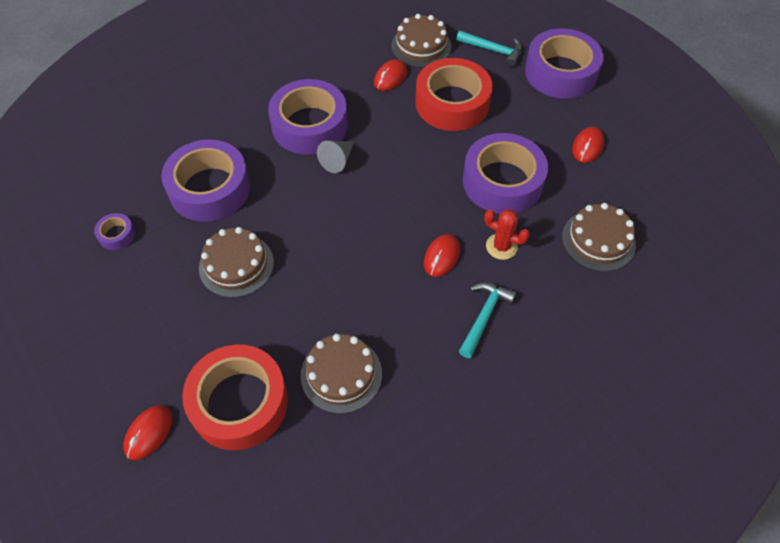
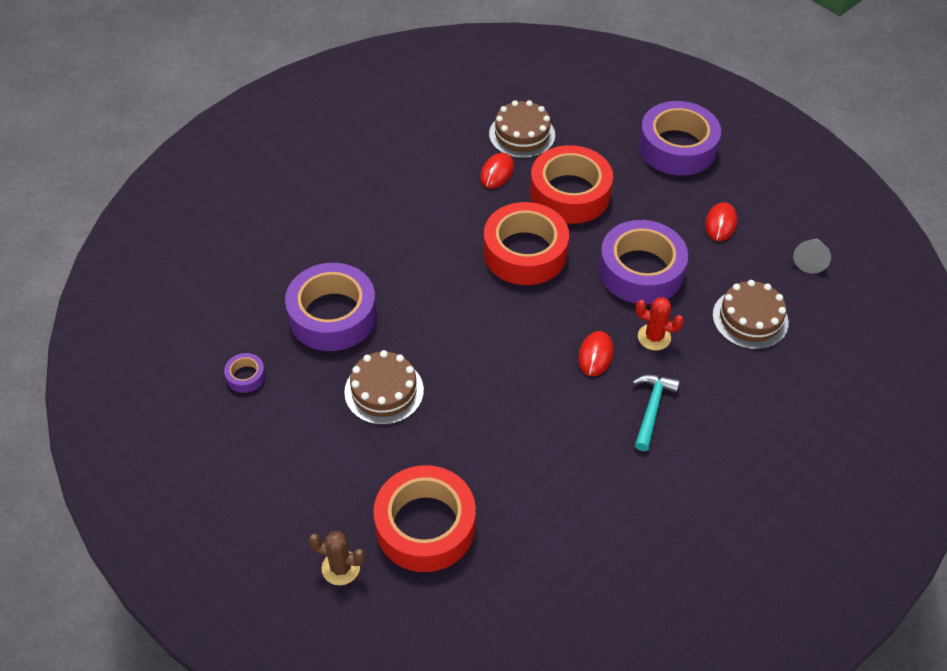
camera: 10 degrees left, 5 degrees down
red mouse [123,405,172,460] -> brown cactus [308,531,366,585]
purple tape [268,79,348,155] -> none
brown cake [301,334,382,413] -> none
grey cone [317,141,354,173] -> grey cone moved to [793,238,831,273]
turquoise hammer [456,30,522,67] -> none
none -> red tape [483,202,569,285]

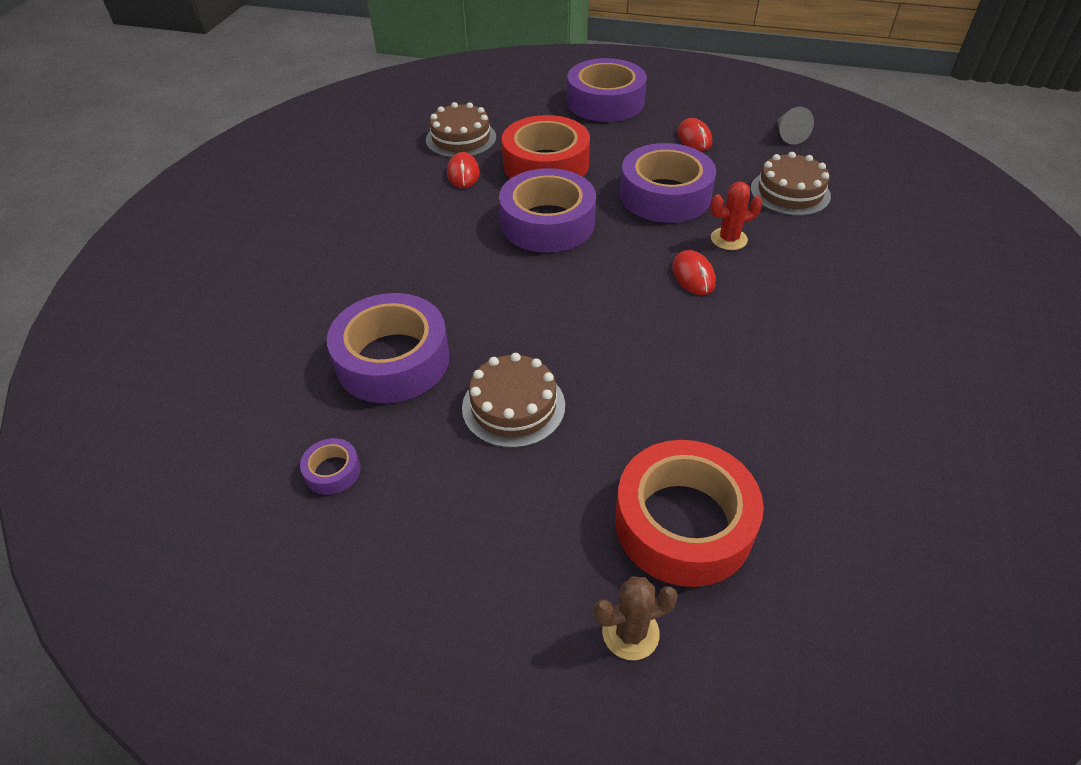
camera: 30 degrees left, 5 degrees down
red tape [483,202,569,285] -> purple tape [499,168,596,253]
turquoise hammer [632,375,680,451] -> none

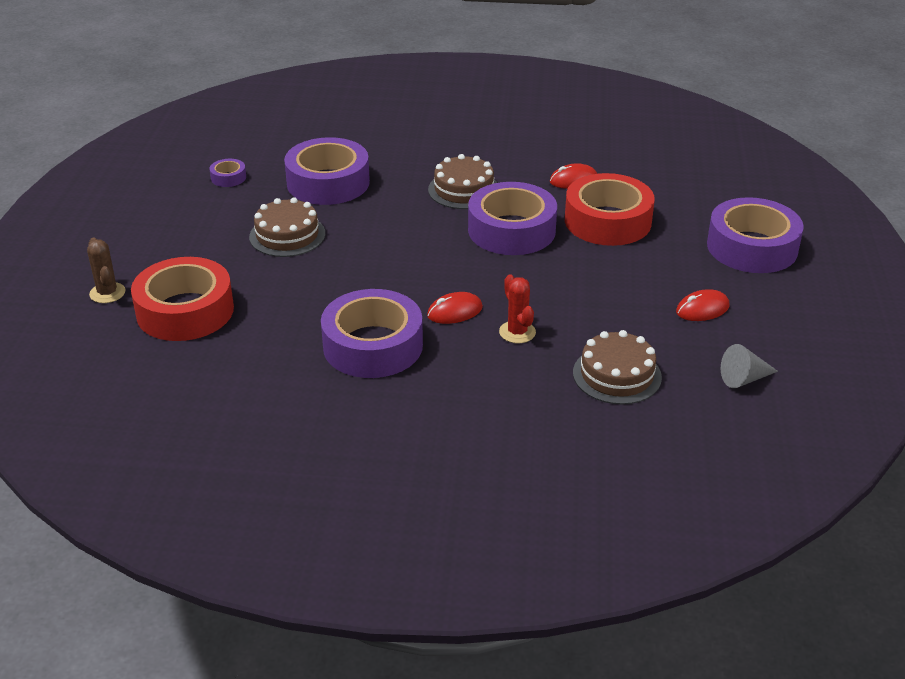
camera: 80 degrees right, 10 degrees down
brown cake [426,102,496,158] -> brown cake moved to [428,154,497,209]
purple tape [620,143,716,223] -> purple tape moved to [321,289,423,378]

